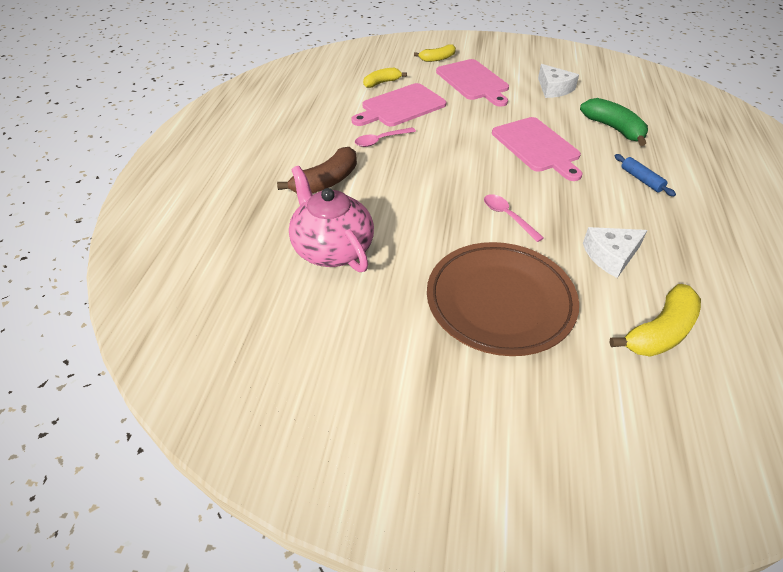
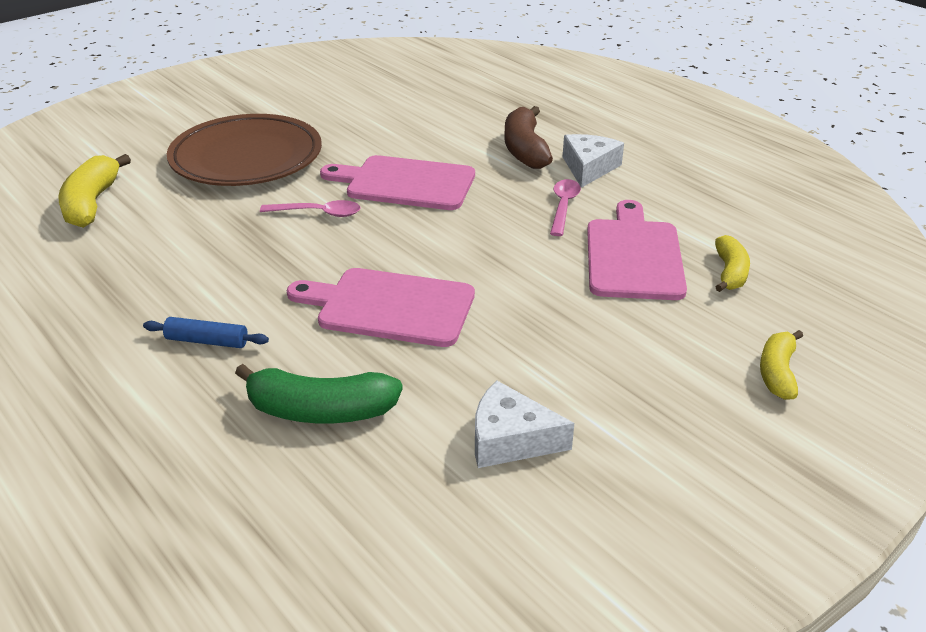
camera: 130 degrees right, 10 degrees down
pink teapot [289,166,374,272] -> none
pink cutting board [436,59,509,107] -> pink cutting board moved to [320,155,475,210]
white cheese [583,227,647,278] -> white cheese moved to [563,134,624,188]

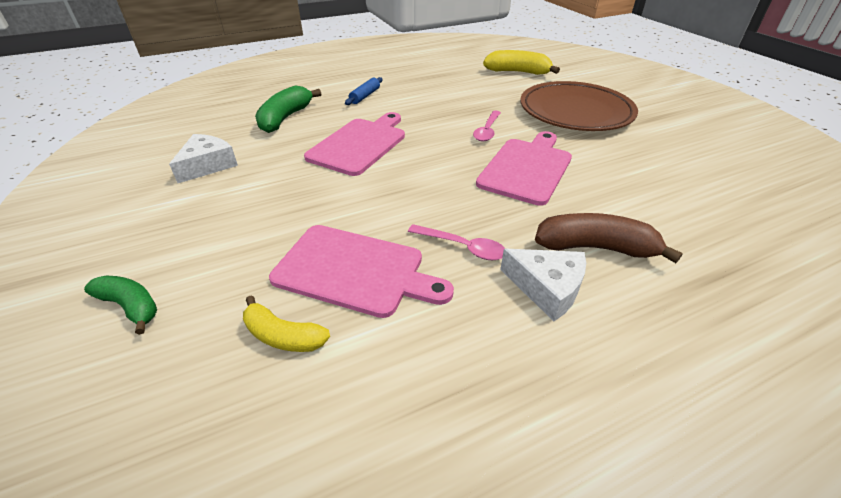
camera: 105 degrees right, 5 degrees up
yellow banana [760,330,803,400] -> green banana [84,276,157,335]

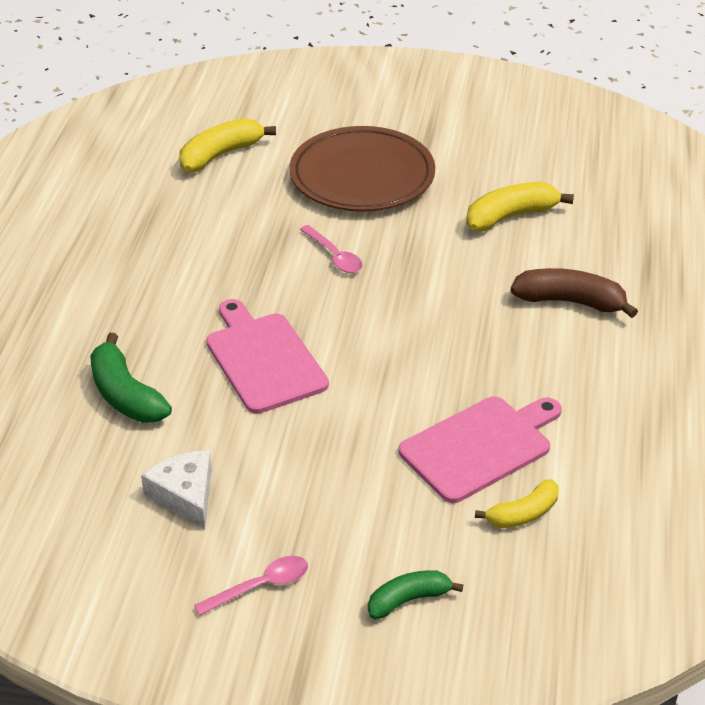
camera: 55 degrees left, 0 degrees up
blue rolling pin [345,77,383,105] -> none
pink spoon [408,224,505,260] -> pink spoon moved to [194,556,308,616]
pink cutting board [476,131,572,206] -> none
white cheese [500,249,586,321] -> none
brown banana [535,213,683,263] -> brown banana turned 60 degrees clockwise [511,268,638,318]
none -> yellow banana [466,182,574,231]

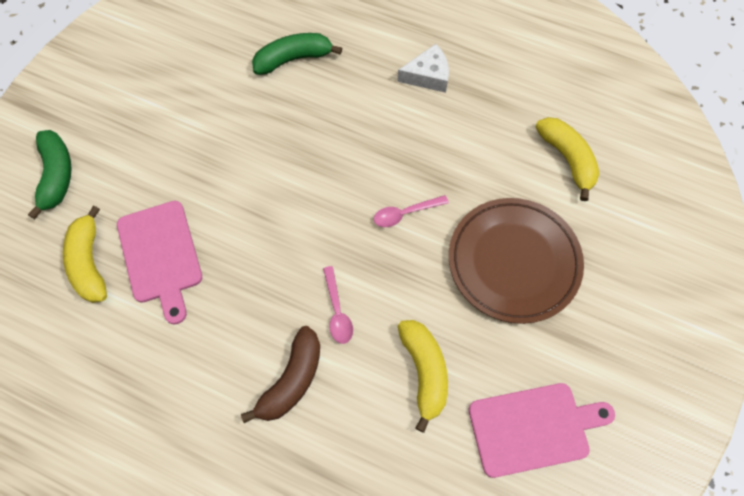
camera: 105 degrees right, 25 degrees up
white cheese [141,450,212,529] -> white cheese moved to [397,44,449,93]
pink spoon [194,556,308,616] -> pink spoon moved to [323,266,353,344]
pink cutting board [206,299,329,414] -> pink cutting board moved to [469,383,615,478]
green banana [368,570,463,619] -> green banana [28,130,72,219], size x1.55
yellow banana [475,479,559,528] -> yellow banana [63,206,107,303], size x1.55

